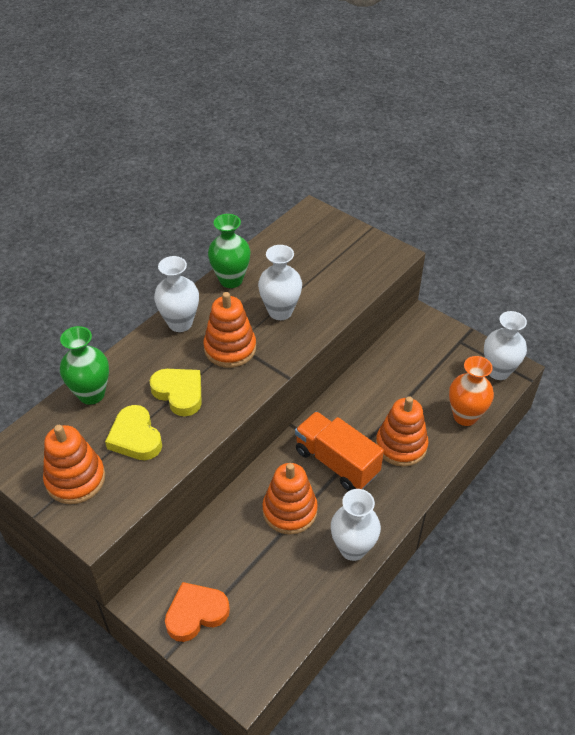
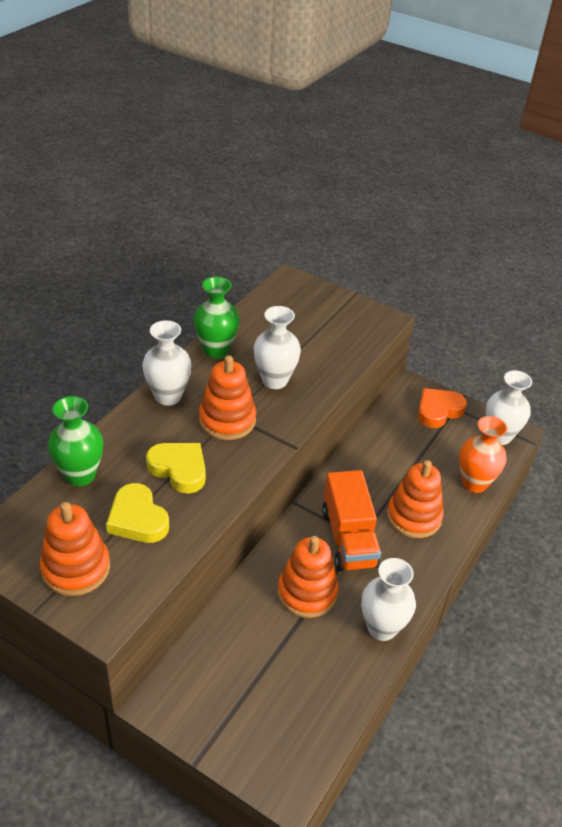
camera: 10 degrees left, 5 degrees down
orange heart [165,582,230,642] -> orange heart moved to [418,388,467,428]
orange truck [295,411,384,491] -> orange truck turned 135 degrees counterclockwise [322,470,381,571]

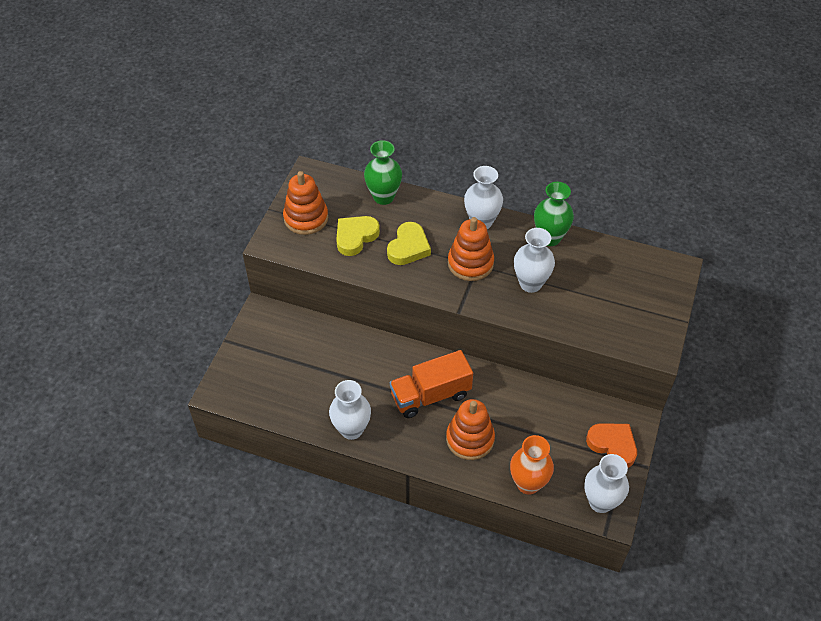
camera: 80 degrees right, 10 degrees up
orange stacking toy [278,536,339,618] -> none

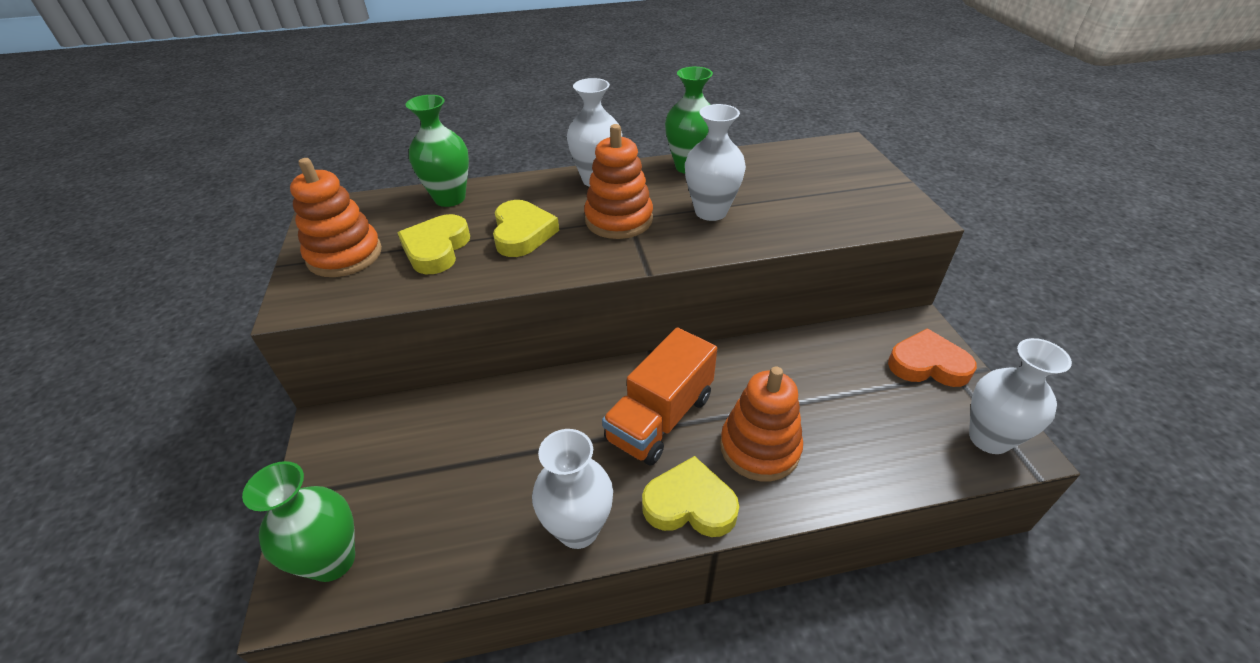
camera: 30 degrees left, 10 degrees down
orange vase [510,435,554,495] -> none
none -> green vase [242,461,355,582]
none -> yellow heart [642,456,739,537]

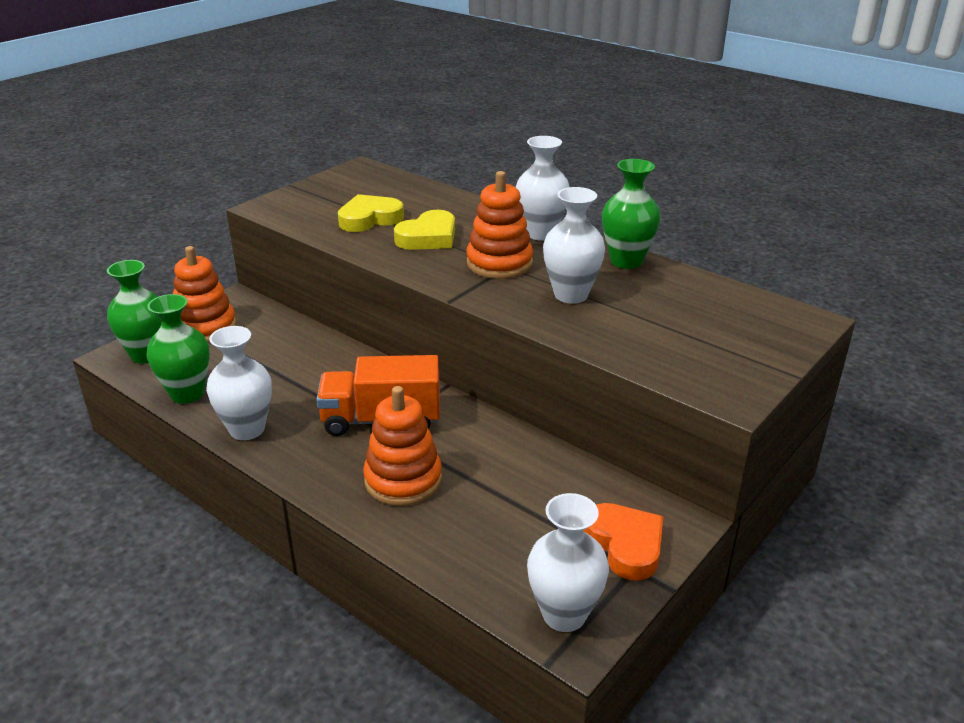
camera: 50 degrees right, 10 degrees down
orange stacking toy [290,158,382,277] -> orange stacking toy moved to [173,246,236,342]
green vase [406,95,469,207] -> green vase moved to [146,294,210,404]
yellow heart [642,456,739,537] -> none

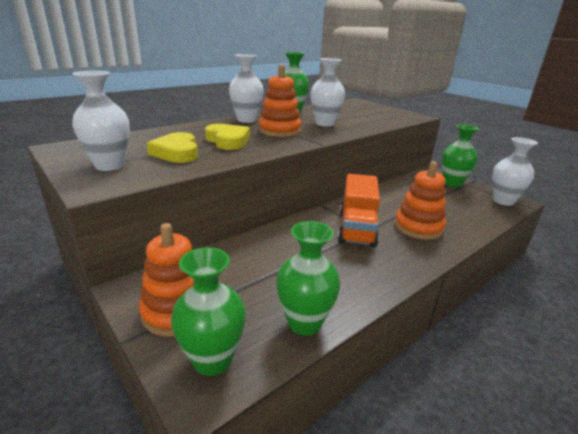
camera: 80 degrees left, 5 degrees down
white vase [206,326,272,440] -> white vase moved to [72,71,130,171]
orange heart [583,503,663,581] -> green vase [442,124,479,187]

